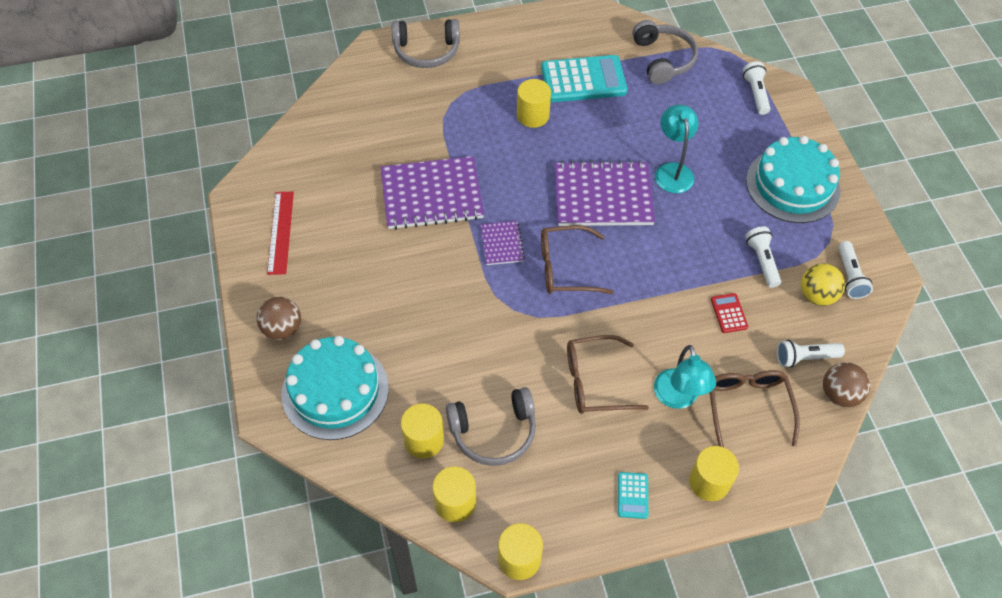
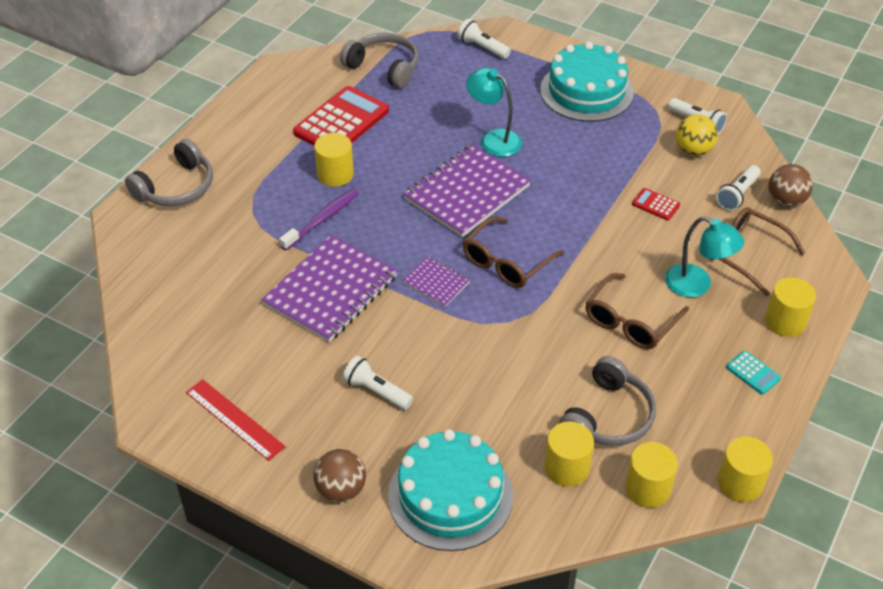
camera: 45 degrees left, 10 degrees down
turquoise calculator [541,55,627,102] -> red calculator [293,86,389,146]
white flashlight [745,226,781,288] -> white flashlight moved to [343,356,413,410]
none -> purple toothbrush [279,188,359,250]

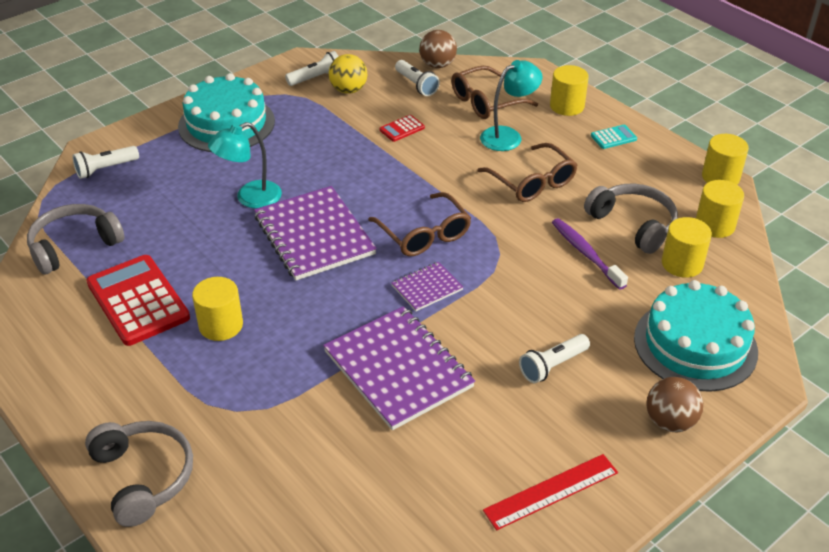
camera: 70 degrees left, 5 degrees down
purple toothbrush [279,188,359,250] -> purple toothbrush moved to [552,218,628,290]

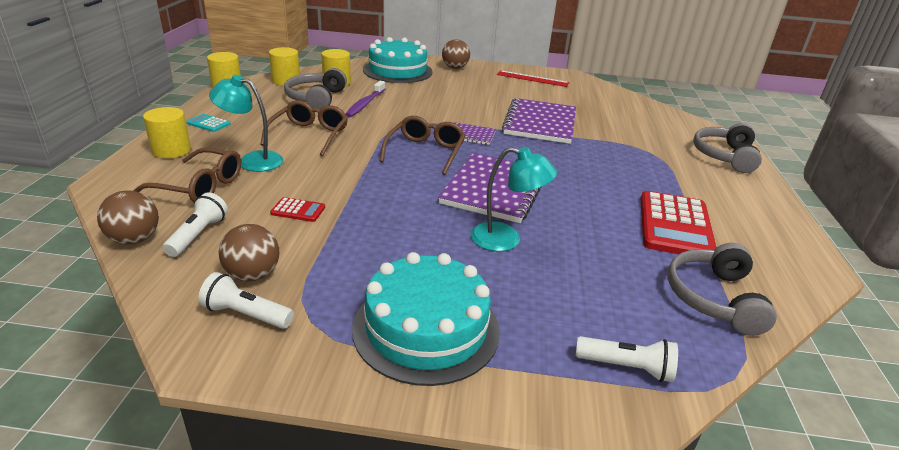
camera: 135 degrees left, 10 degrees down
grey headphones [27,204,125,274] -> grey headphones turned 90 degrees clockwise [667,243,777,336]
yellow cylinder [192,277,243,341] -> none
yellow ball [329,54,367,94] -> brown ball [219,224,279,281]
white flashlight [519,334,590,383] -> none

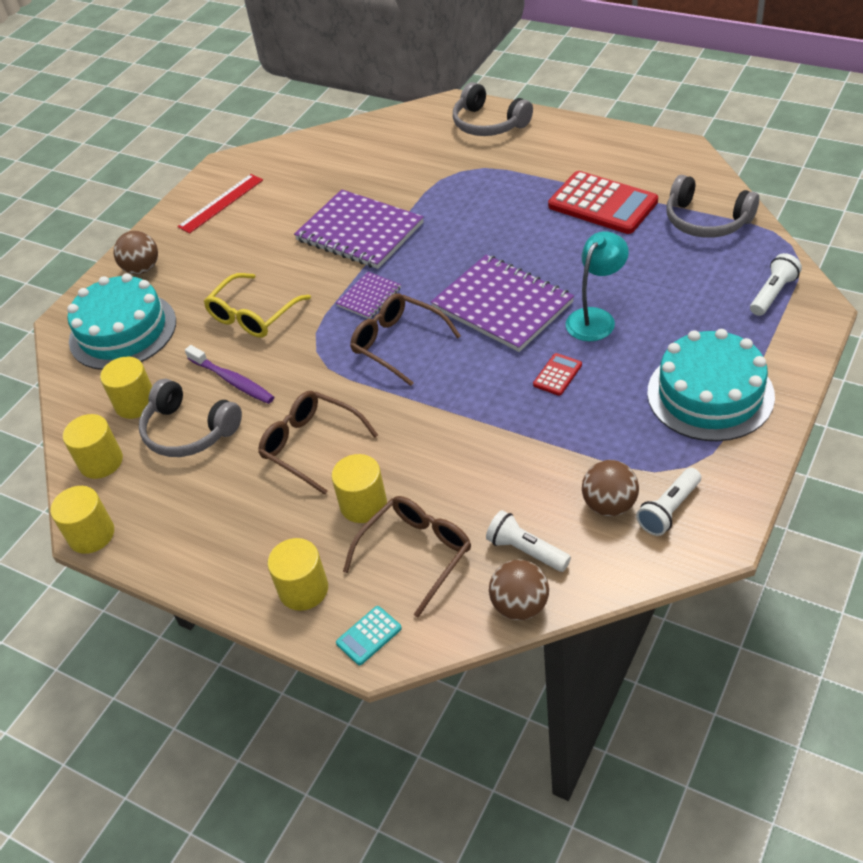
camera: 60 degrees left, 15 degrees up
turquoise calculator [186,114,231,132] -> turquoise calculator moved to [336,606,402,665]
turquoise lamp [209,75,283,172] -> yellow cylinder [331,454,387,523]
red calculator [270,197,325,222] -> red calculator moved to [533,353,582,396]
none -> yellow glasses [204,273,311,338]

